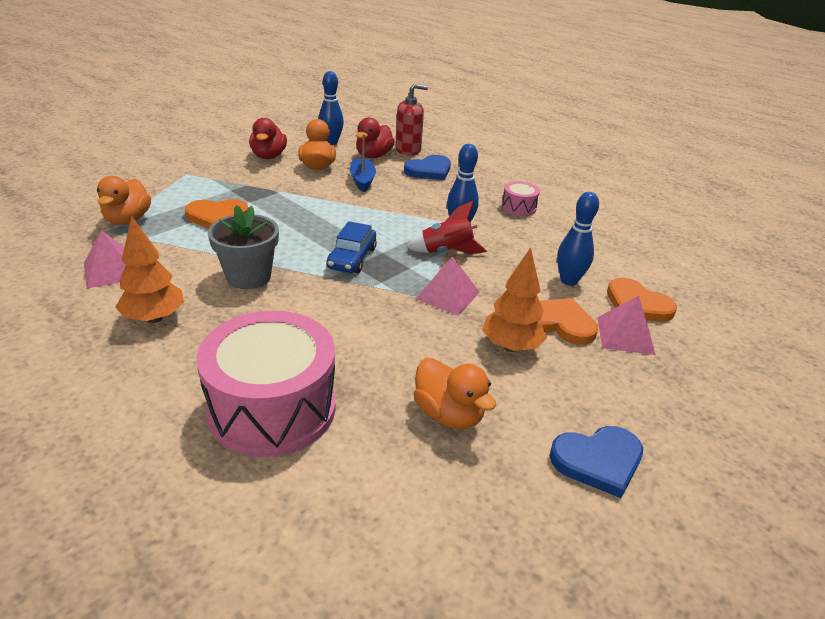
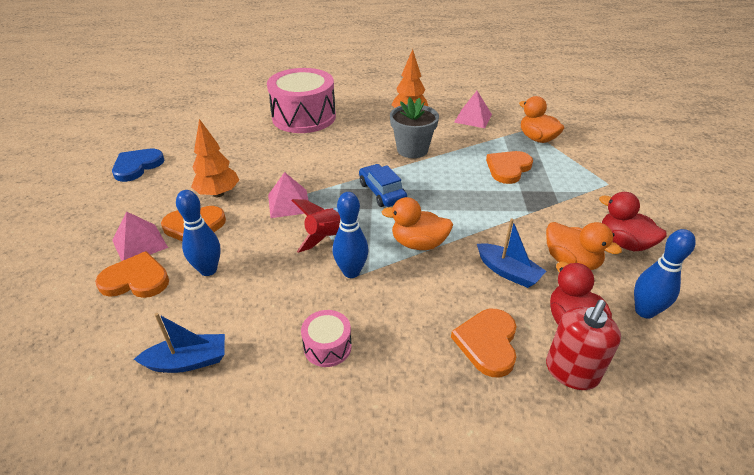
camera: 140 degrees right, 5 degrees up
blue heart [404,155,451,180] -> orange heart [451,309,517,377]
orange duck [413,358,496,429] -> orange duck moved to [381,197,453,250]
none -> blue boat [134,313,225,373]

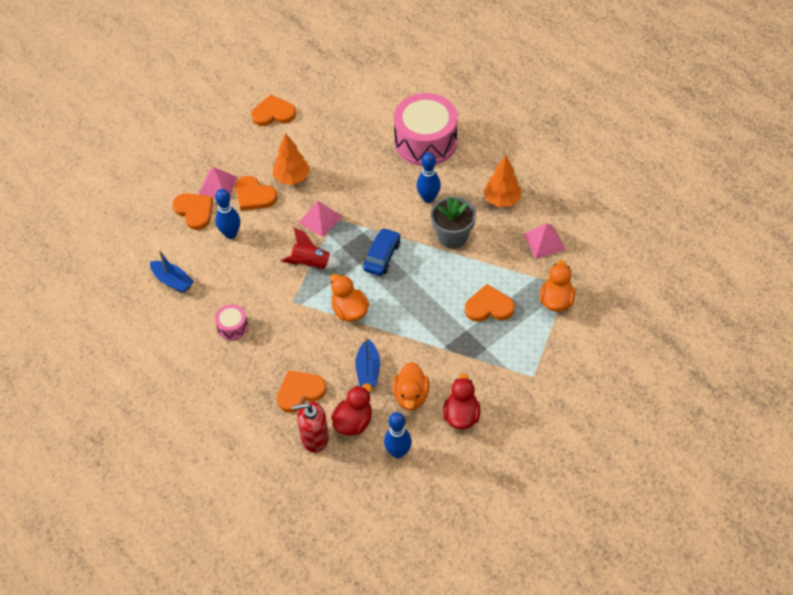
camera: 50 degrees right, 15 degrees up
blue heart [112,149,165,182] -> orange heart [251,95,296,126]
blue bowling pin [333,192,369,278] -> blue bowling pin moved to [417,152,441,203]

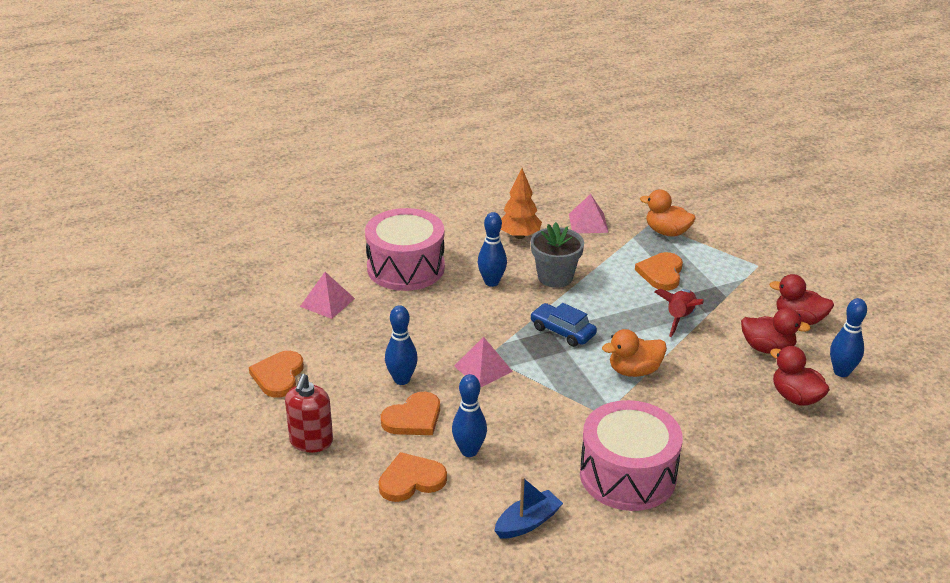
camera: 75 degrees left, 20 degrees down
pink pyramid [199,167,237,198] -> pink pyramid moved to [300,272,355,319]
pink drum [215,304,248,340] -> pink drum [580,400,683,511], size x2.26
orange tree [273,133,310,185] -> blue bowling pin [385,305,418,385]
orange heart [277,370,326,413] -> none
red rocket [281,227,341,269] -> red rocket moved to [655,289,704,337]
red soap dispenser [292,401,329,453] -> red soap dispenser moved to [285,374,333,452]
blue boat [355,338,380,387] -> none
orange duck [393,362,429,411] -> red duck [741,308,811,354]

